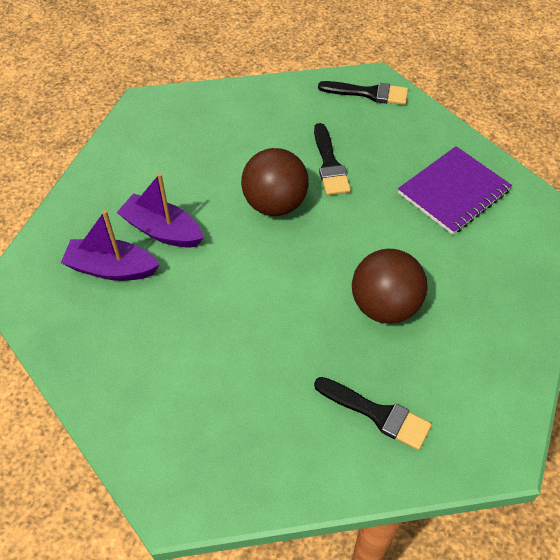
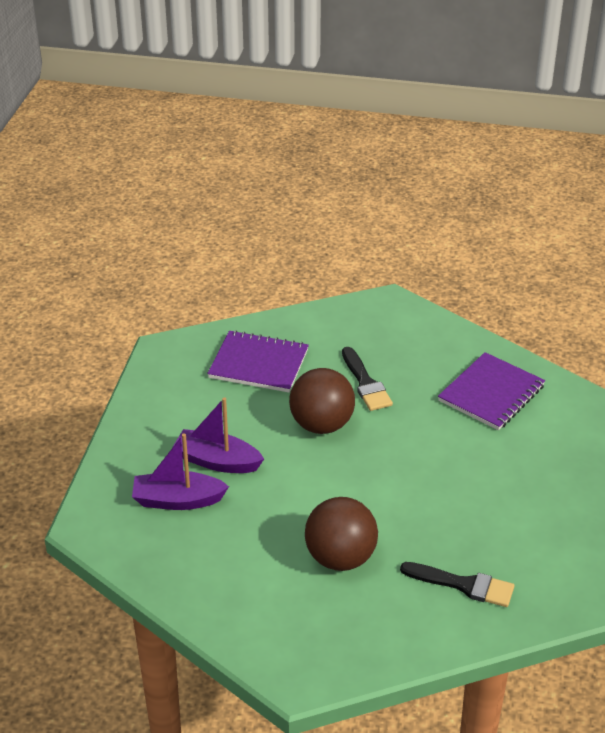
camera: 10 degrees left, 15 degrees down
black brush [318,81,408,105] -> none
brown ball [352,249,427,324] -> brown ball moved to [305,497,378,571]
none -> purple notebook [207,330,309,392]

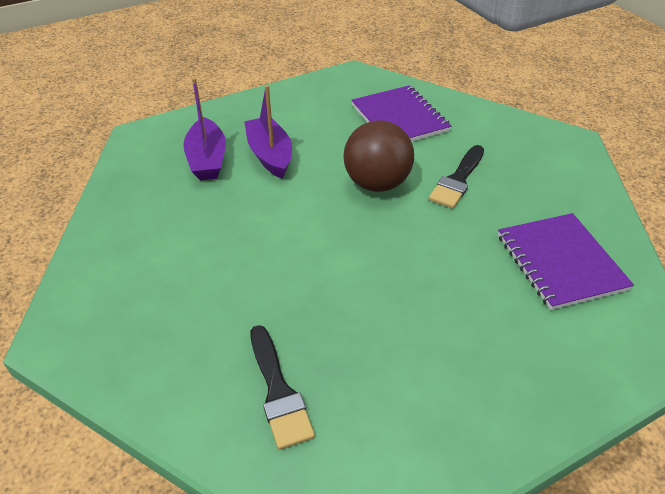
camera: 50 degrees right, 5 degrees up
purple boat [132,433,229,510] -> purple boat turned 150 degrees counterclockwise [183,78,226,180]
brown ball [305,497,378,571] -> none
purple notebook [438,352,545,430] -> purple notebook turned 75 degrees clockwise [498,213,634,310]

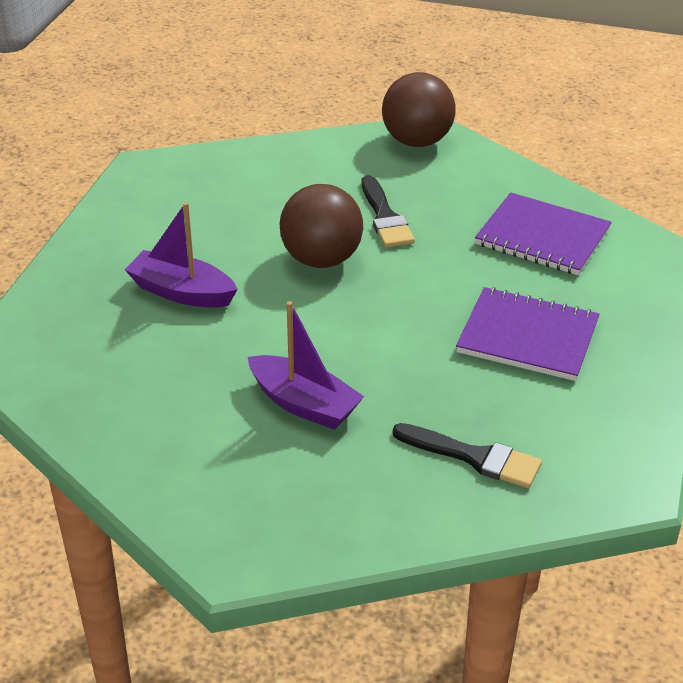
camera: 45 degrees left, 5 degrees down
purple boat [183,78,226,180] -> purple boat moved to [248,301,364,430]
purple notebook [351,85,451,142] -> purple notebook moved to [456,287,600,381]
none -> brown ball [382,72,456,147]

